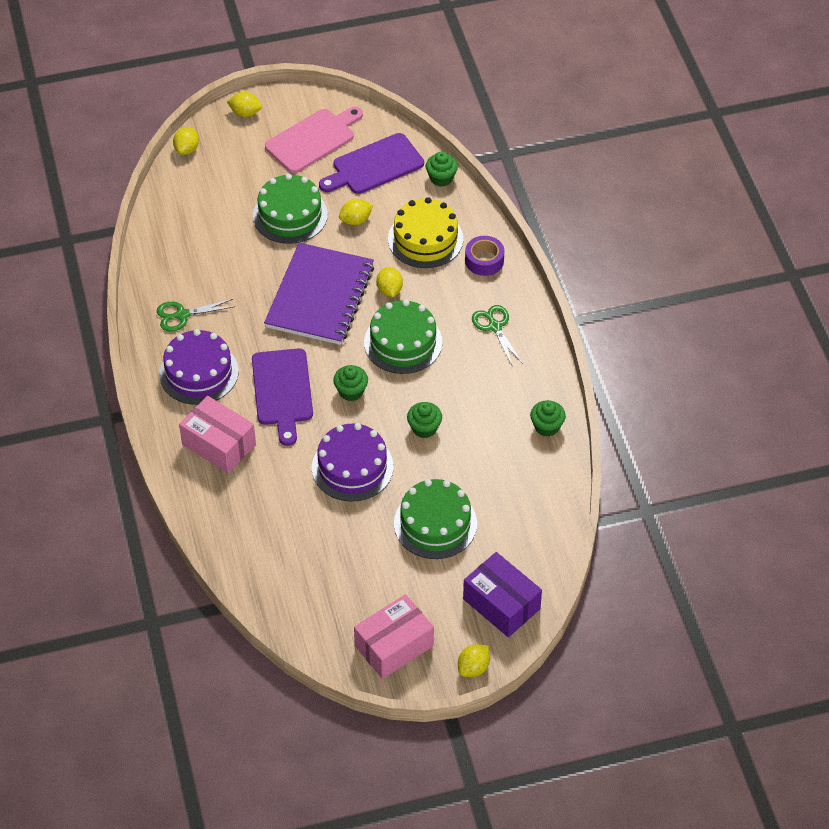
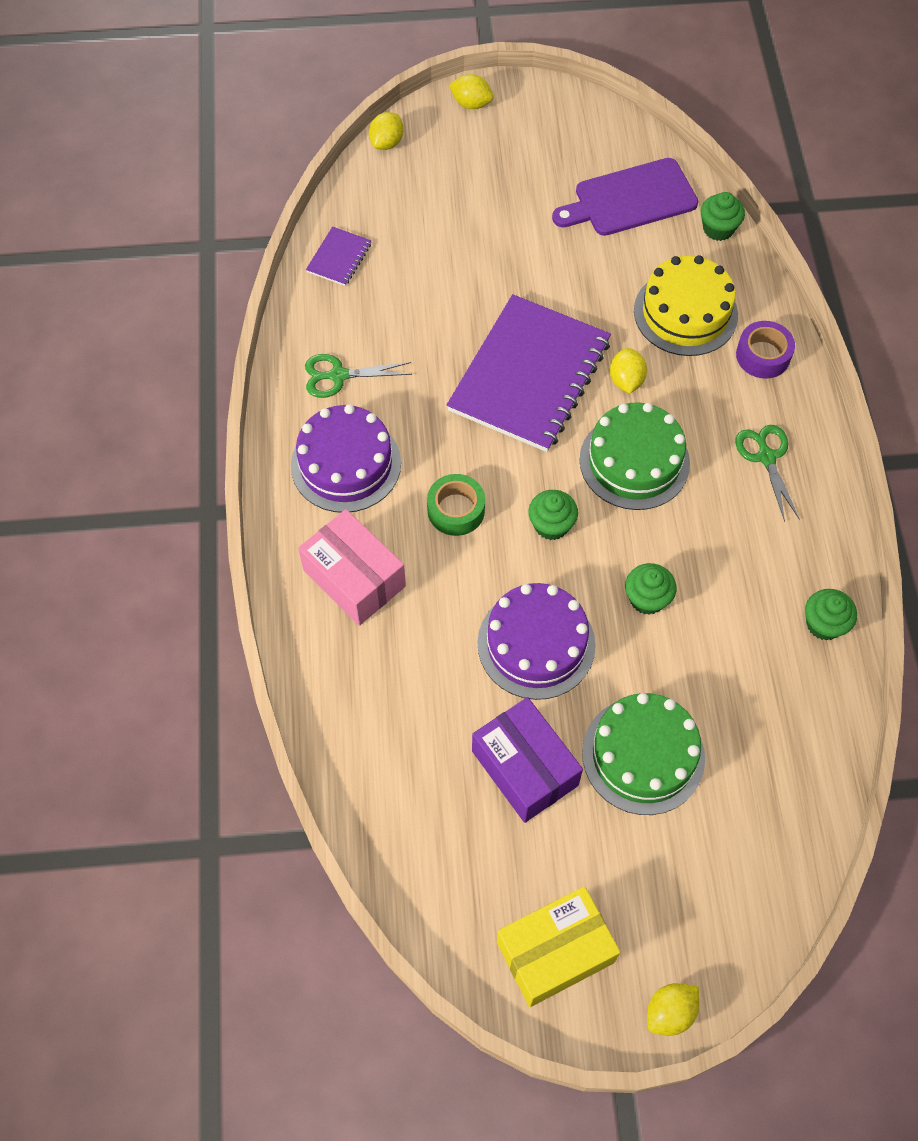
camera: 10 degrees right, 10 degrees up
purple cutting board [252,348,313,446] -> green tape [427,474,485,536]
green cake [253,174,328,244] -> none
pink cutting board [265,107,363,173] -> none
yellow lemon [339,199,373,225] -> none
pink box [354,594,434,679] -> yellow box [497,886,620,1007]
purple box [463,552,542,637] -> purple box moved to [472,697,583,823]
none -> purple notebook [306,227,372,286]

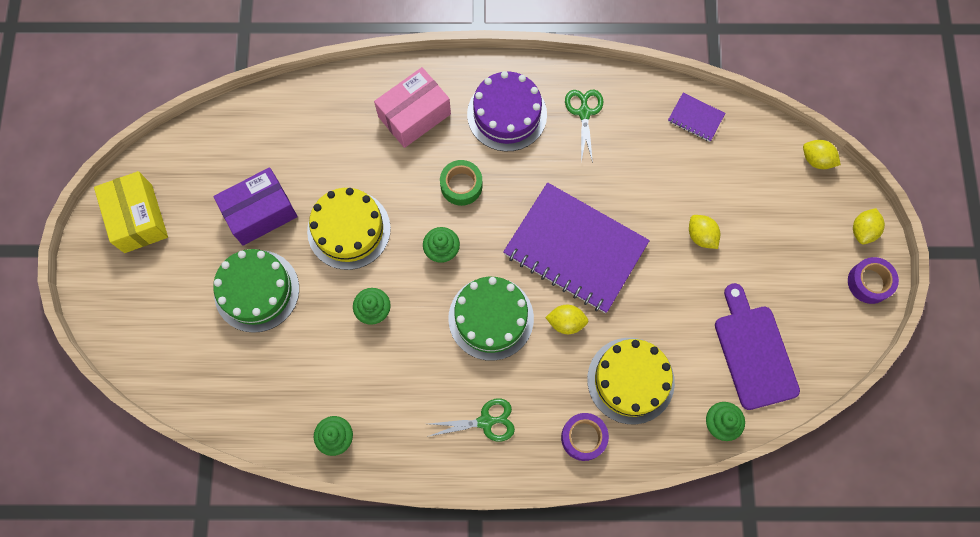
camera: 95 degrees right, 10 degrees up
purple cake [478,583,596,700] -> yellow cake [307,188,391,270]
yellow lemon [647,983,699,1036] -> yellow lemon moved to [689,215,720,249]
none -> purple tape [848,257,899,304]

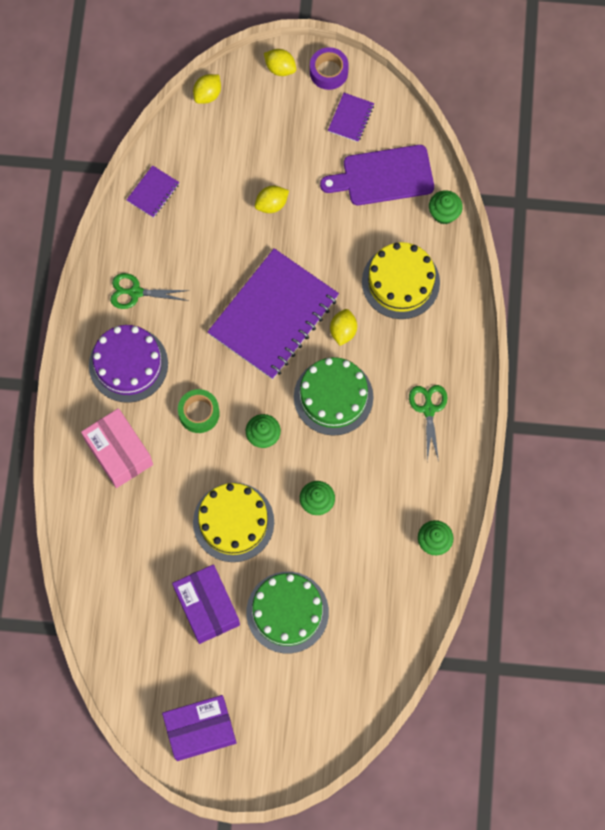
camera: 85 degrees left, 0 degrees up
yellow box [94,171,168,253] -> purple box [162,695,237,761]
purple tape [561,413,609,461] -> none
none -> purple notebook [328,93,374,142]

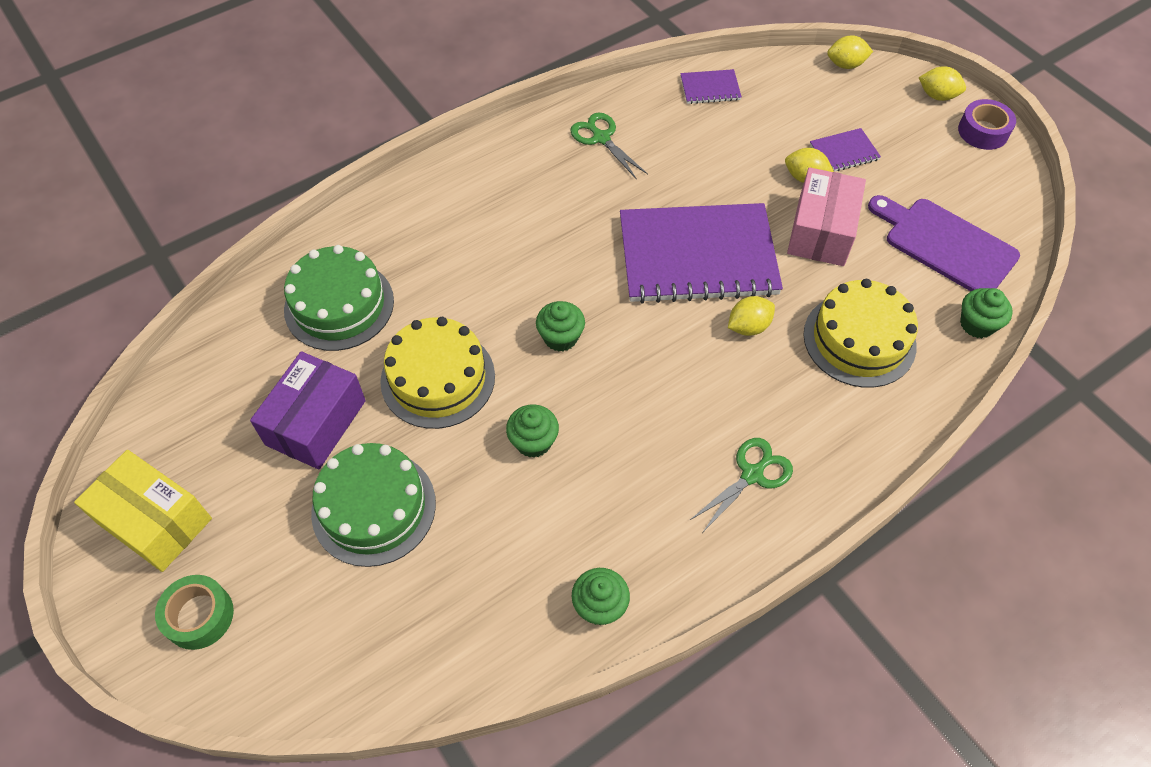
camera: 50 degrees right, 15 degrees down
pink box [81,408,153,488] -> pink box moved to [787,167,866,266]
purple cake [89,325,168,403] -> none
purple box [162,695,237,761] -> yellow box [74,450,212,572]
green tape [178,389,220,433] -> green tape moved to [155,575,234,650]
yellow lemon [264,49,296,76] -> yellow lemon turned 60 degrees counterclockwise [919,66,966,101]
green cake [294,357,373,436] -> green cake moved to [284,245,394,351]
purple notebook [328,93,374,142] -> purple notebook moved to [810,128,881,171]

